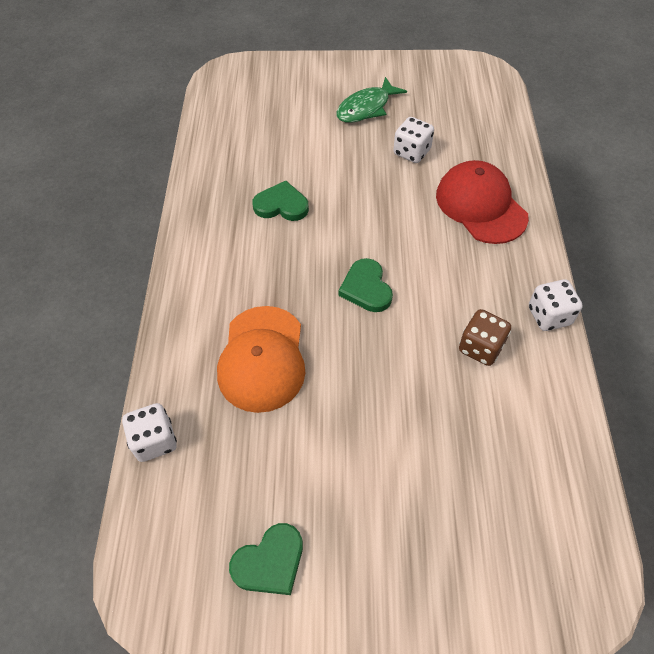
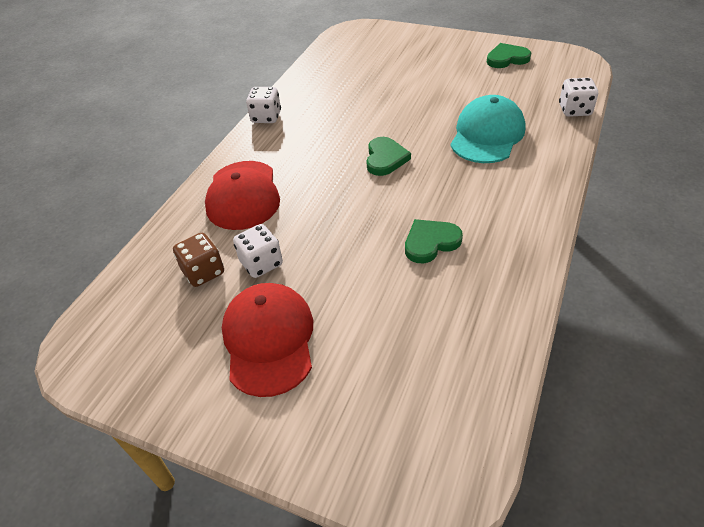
camera: 155 degrees left, 10 degrees down
orange cap [217,306,305,413] -> turquoise cap [450,95,526,163]
green heart [252,181,309,221] -> green heart turned 120 degrees clockwise [405,219,463,263]
green fish [336,77,407,123] -> red cap [222,283,313,397]
brown dice [459,309,511,366] -> brown dice moved to [173,233,224,287]

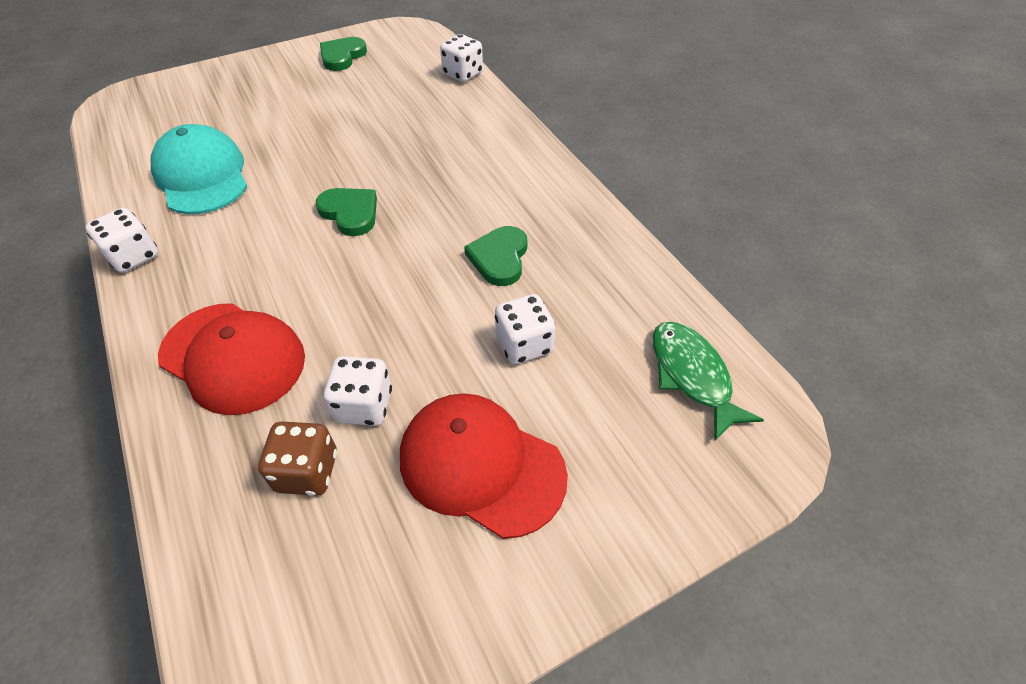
camera: 55 degrees left, 5 degrees up
turquoise cap [450,95,526,163] -> turquoise cap moved to [151,124,247,214]
none -> white dice [495,294,556,364]
none -> green fish [652,322,764,441]

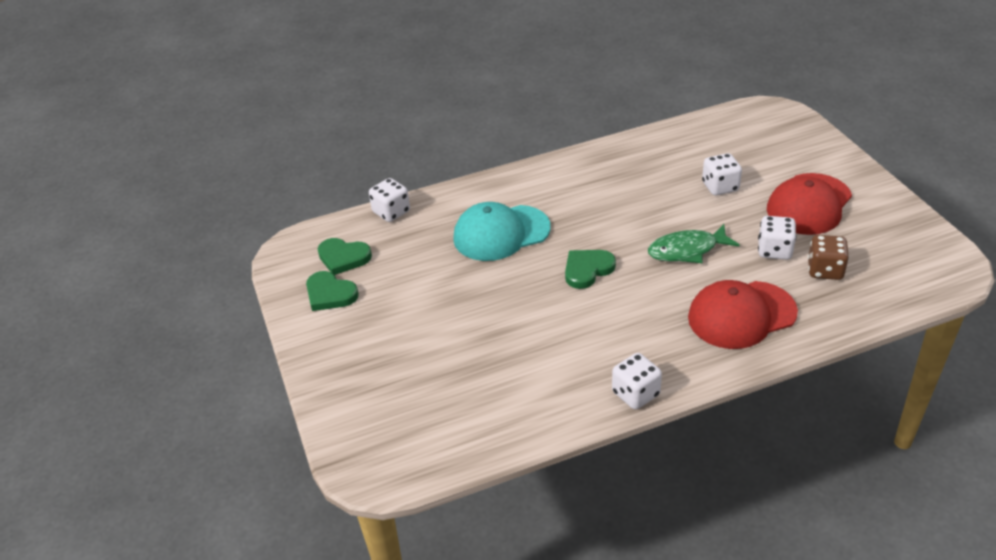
camera: 80 degrees left, 10 degrees down
turquoise cap [151,124,247,214] -> turquoise cap moved to [453,202,551,261]
red cap [158,303,305,415] -> red cap turned 150 degrees counterclockwise [688,280,798,349]
green heart [464,226,528,286] -> green heart moved to [318,238,372,275]
green fish [652,322,764,441] -> green fish moved to [648,224,740,263]

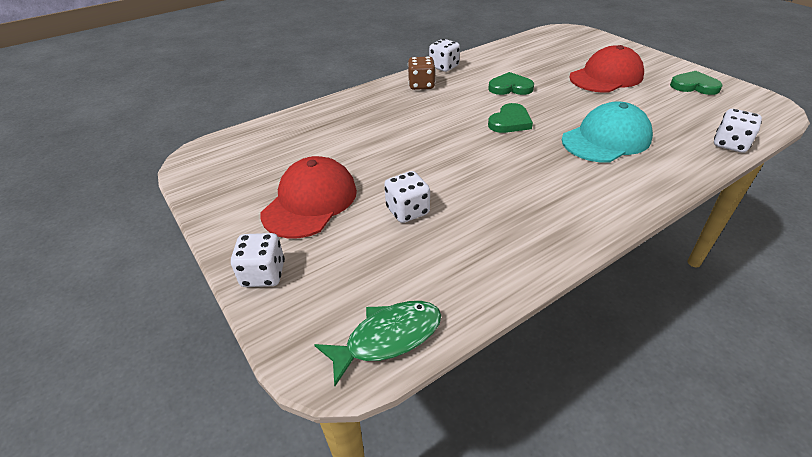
camera: 165 degrees right, 0 degrees up
green heart [318,238,372,275] -> green heart moved to [488,72,534,95]
green fish [648,224,740,263] -> green fish moved to [314,301,441,386]
red cap [688,280,798,349] -> red cap moved to [569,45,644,93]
white dice [758,216,796,260] -> white dice moved to [231,233,285,287]
brown dice [808,235,849,280] -> brown dice moved to [408,56,436,90]

